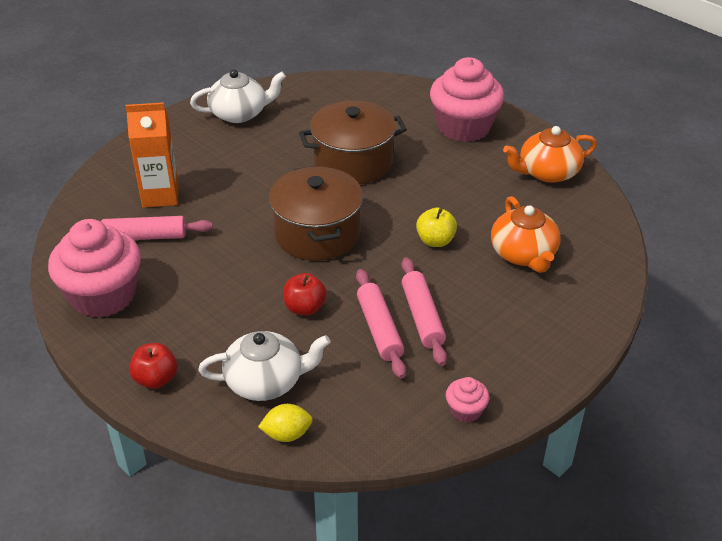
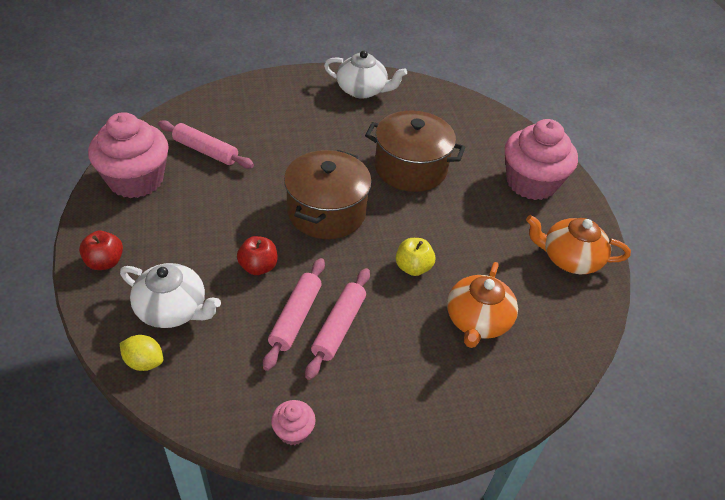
camera: 30 degrees right, 5 degrees up
orange carton [126,102,178,208] -> none

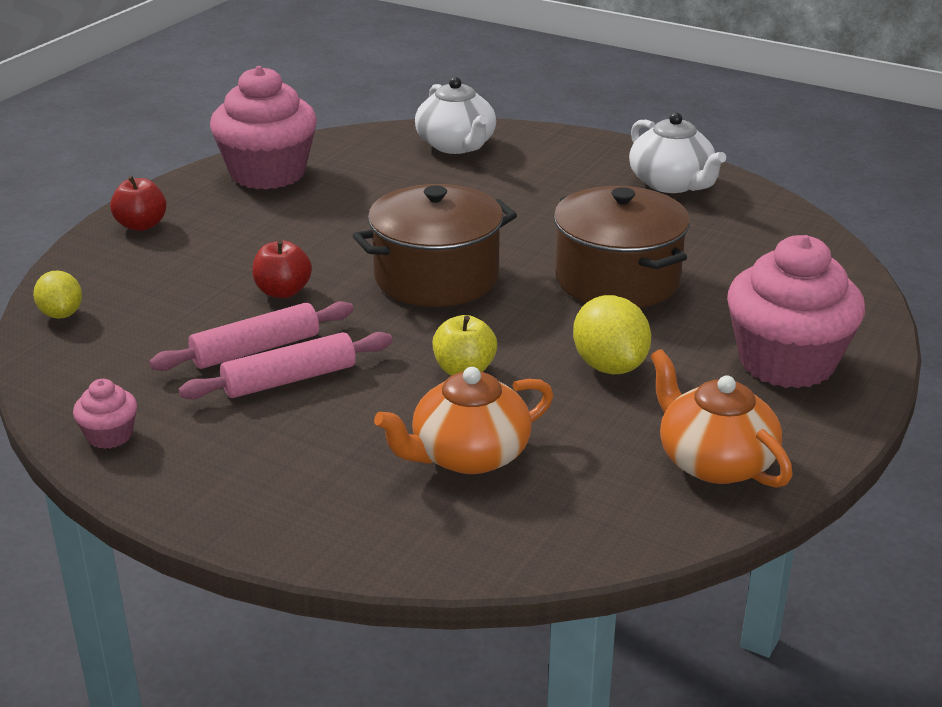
camera: 45 degrees right, 15 degrees down
white teapot [120,263,221,328] -> white teapot moved to [415,77,496,154]
pink rolling pin [158,120,254,168] -> none
none -> yellow lemon [573,295,651,375]

